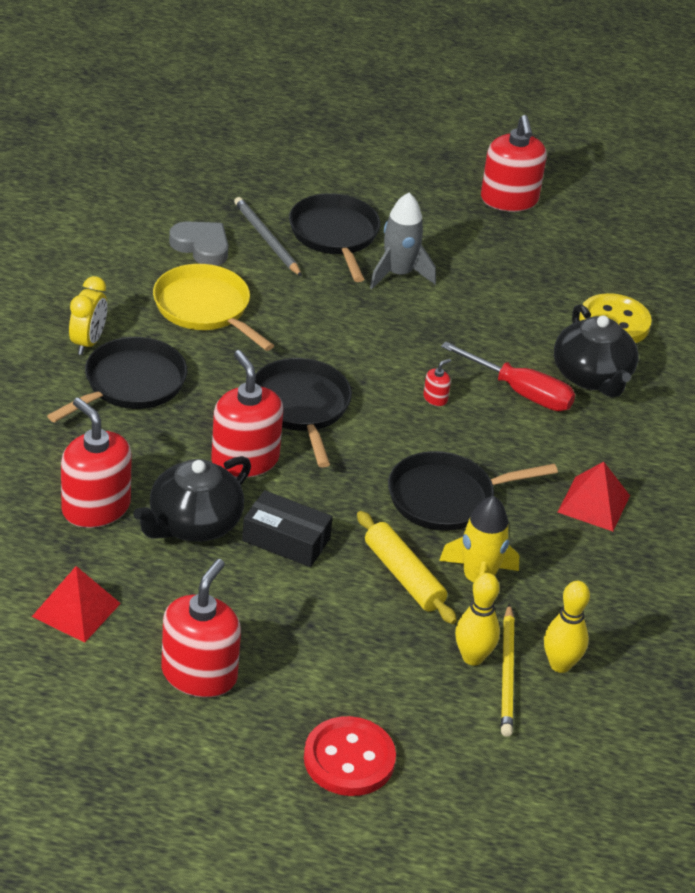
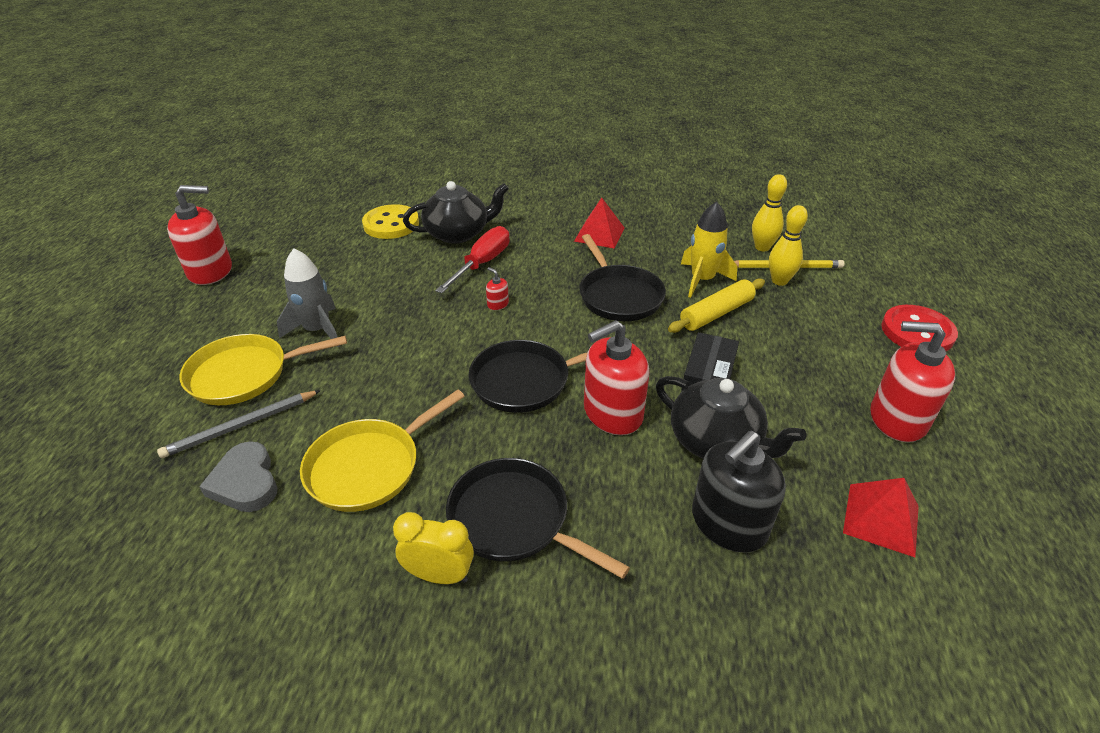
camera: 90 degrees left, 0 degrees up
red soap dispenser [61,398,132,528] -> black soap dispenser [692,431,786,553]
grey heart [169,221,228,266] -> grey heart turned 60 degrees counterclockwise [199,441,277,512]
black pan [289,193,381,282] -> yellow pan [180,334,347,405]

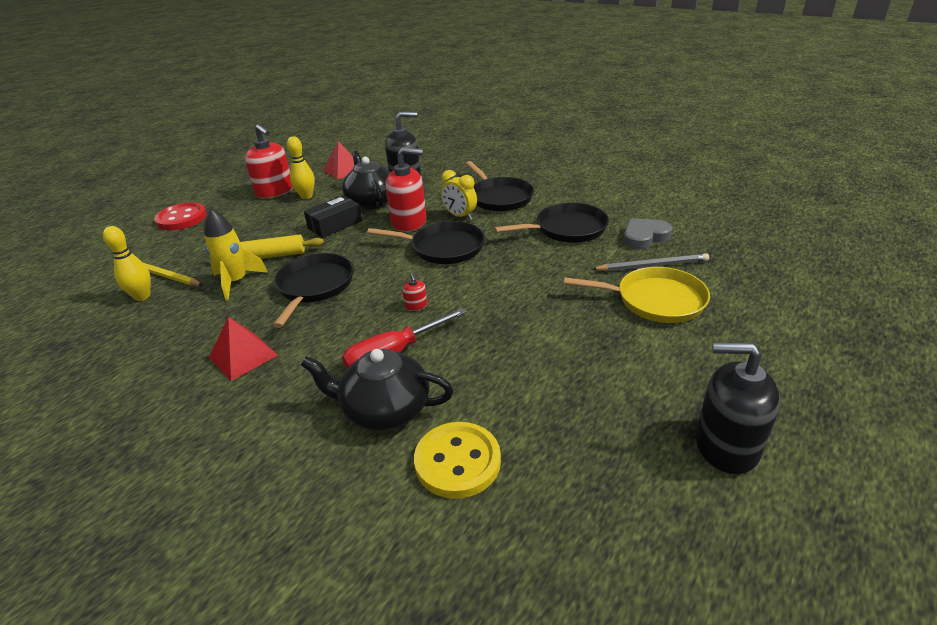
camera: 150 degrees left, 5 degrees down
red soap dispenser [167,185,232,285] -> black soap dispenser [695,342,780,475]
grey heart [199,441,277,512] -> grey heart turned 120 degrees counterclockwise [623,218,672,250]
grey rocket [277,248,341,347] -> none
yellow pan [300,389,465,512] -> black pan [494,202,609,243]
yellow clock [393,512,474,584] -> yellow clock moved to [441,170,477,220]
yellow bowling pin [769,205,808,286] -> yellow bowling pin moved to [287,136,315,199]

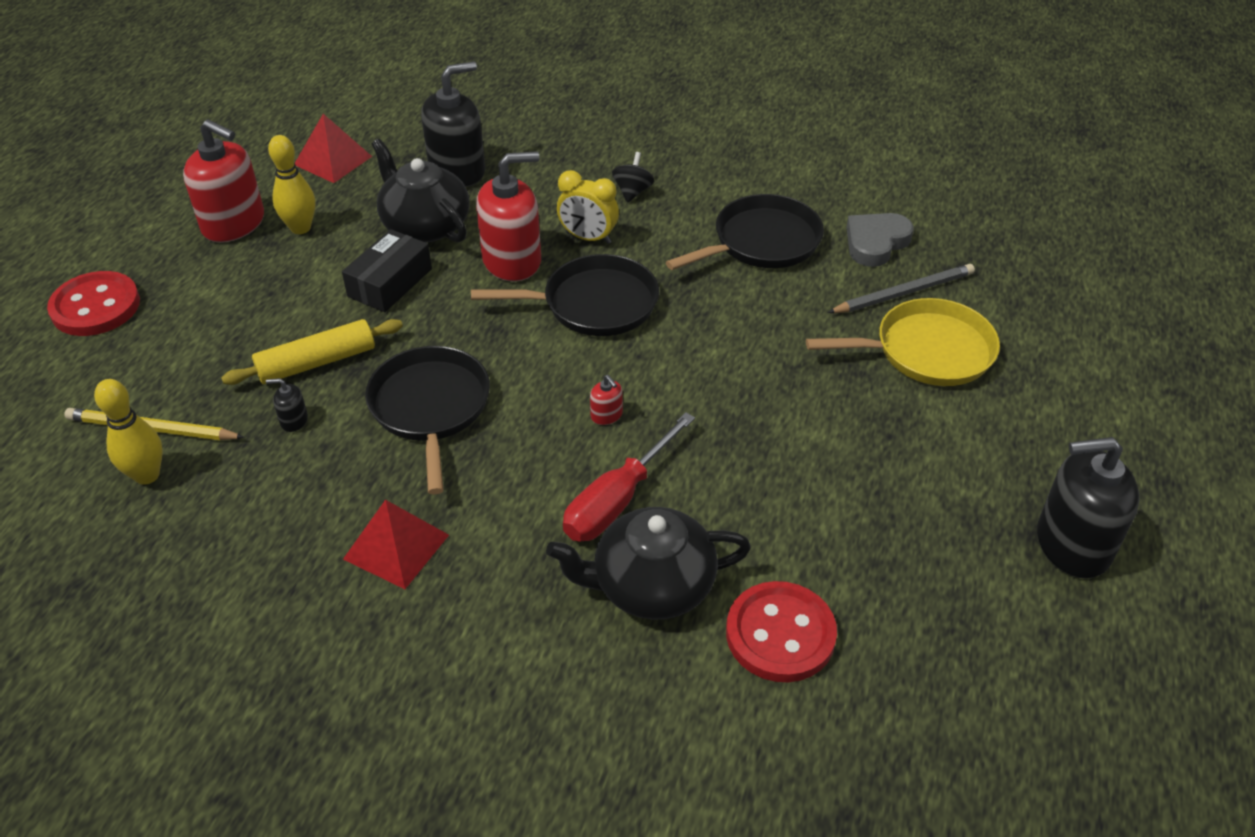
camera: 20 degrees left, 10 degrees up
yellow rocket [204,209,268,301] -> black soap dispenser [266,378,308,432]
yellow button [414,422,501,499] -> red button [726,581,837,682]
black pan [466,161,534,211] -> black spinning top [612,152,654,203]

